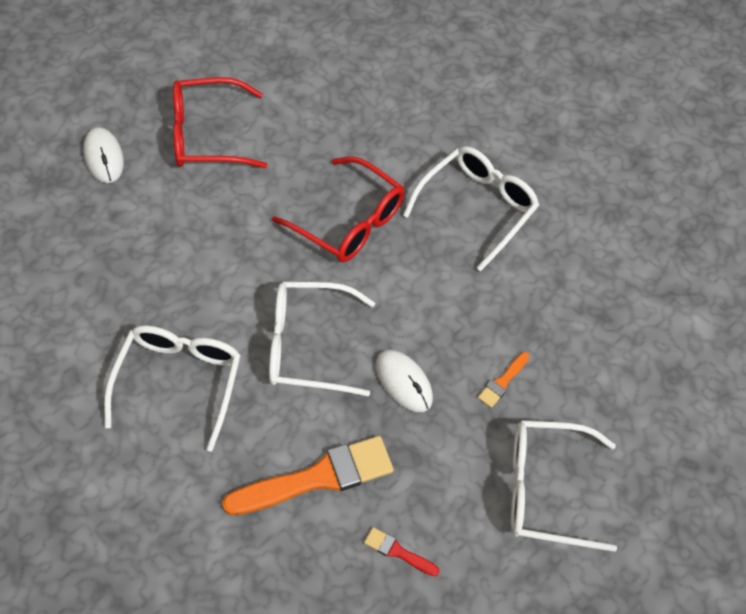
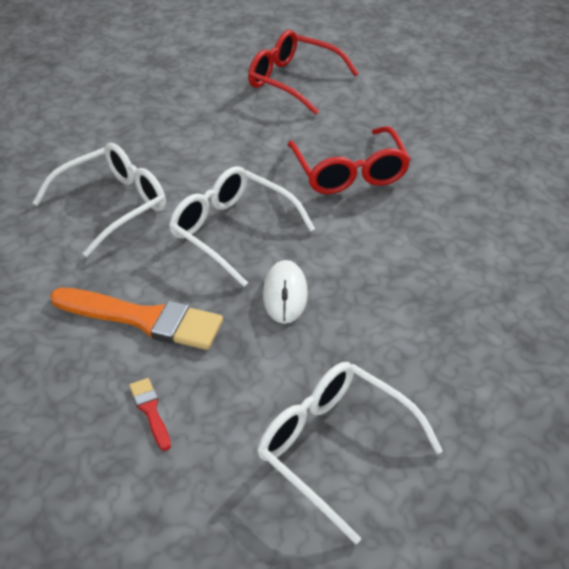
camera: 40 degrees right, 15 degrees down
white mouse [83,127,124,183] -> none
white glasses [403,146,539,271] -> none
orange brush [478,352,530,408] -> none

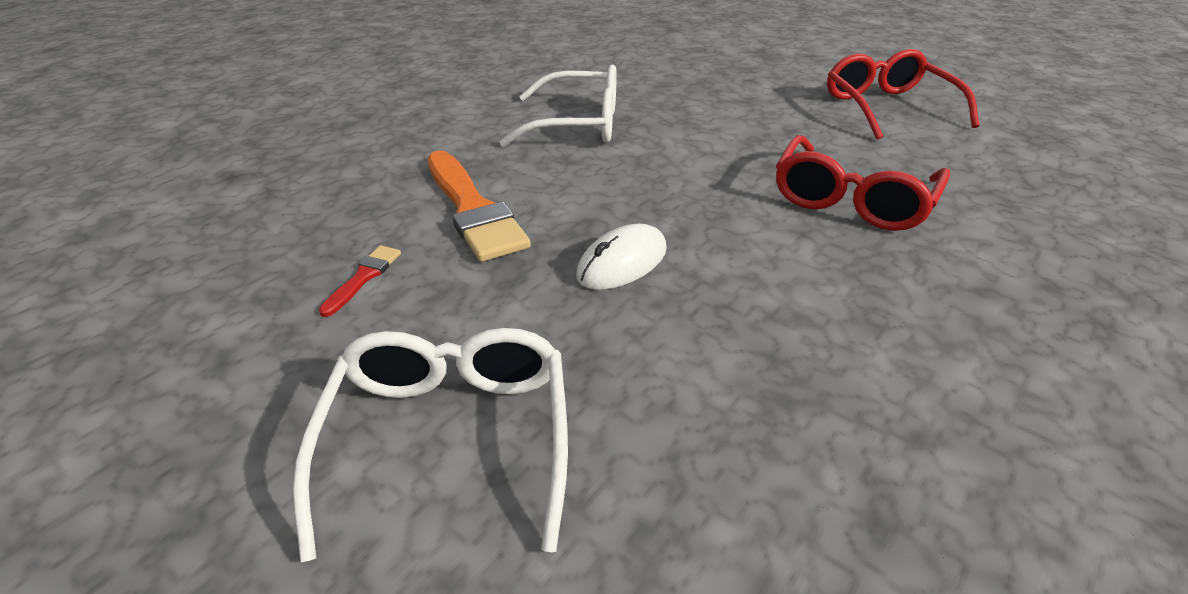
camera: 45 degrees right, 5 degrees down
white glasses [169,166,315,287] -> none

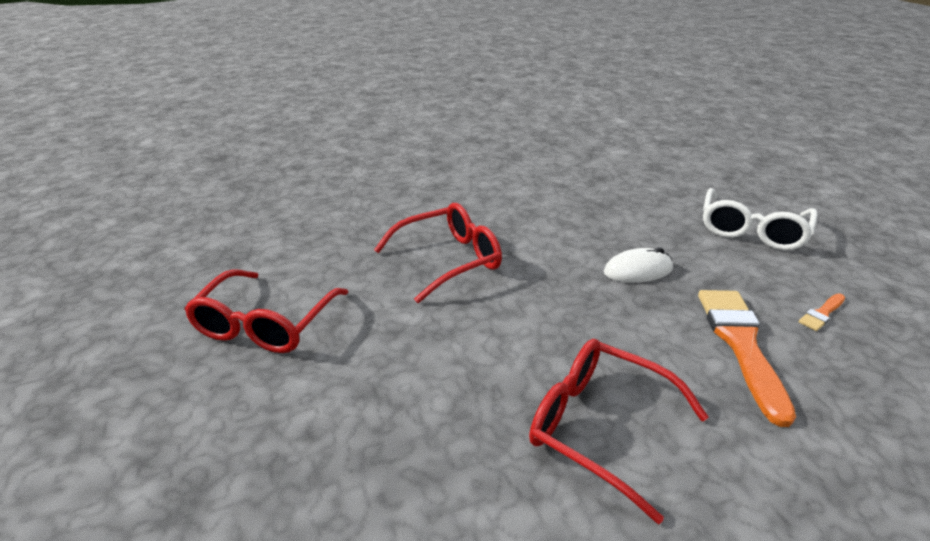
camera: 150 degrees left, 5 degrees down
red brush [319,245,401,317] -> orange brush [799,293,845,331]
white glasses [500,65,617,147] -> red glasses [529,339,708,524]

